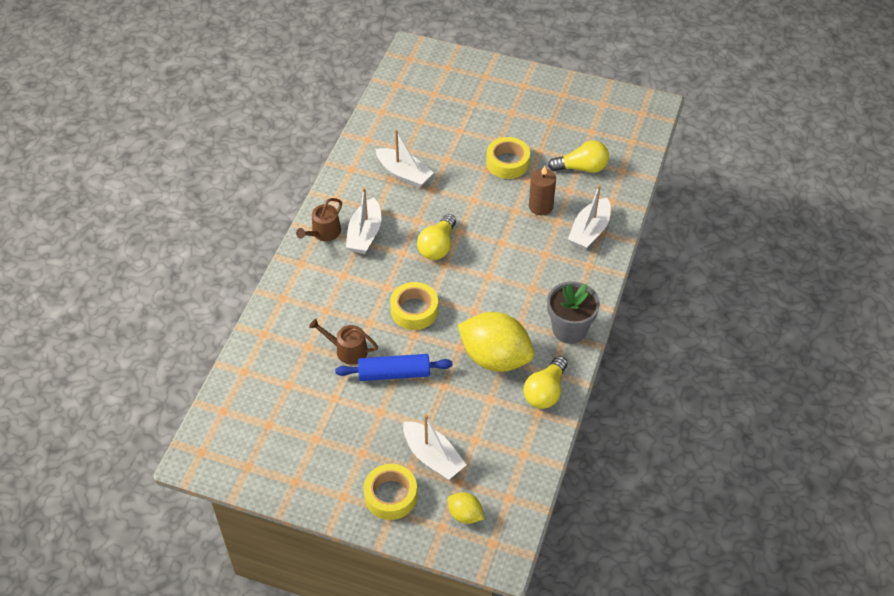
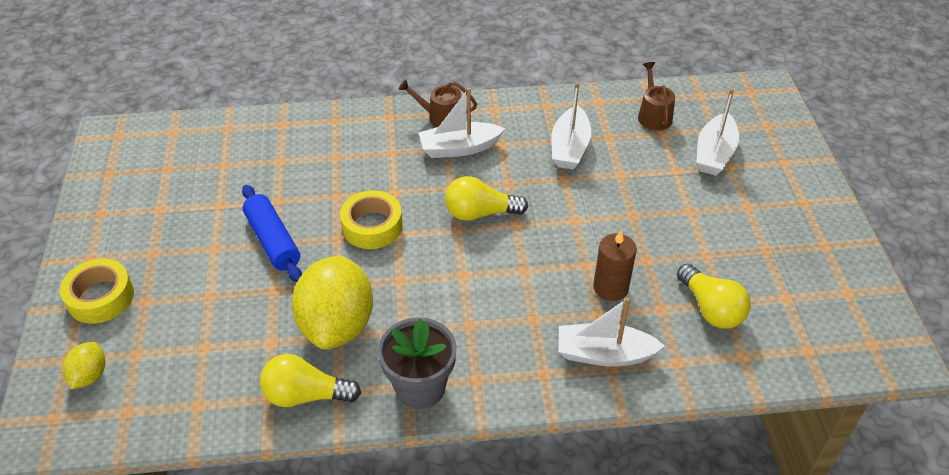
camera: 65 degrees right, 5 degrees down
brown watering can [309,319,378,365] -> brown watering can moved to [638,62,675,131]
white boat [403,414,466,480] -> white boat moved to [696,88,739,176]
yellow tape [486,137,530,179] -> none

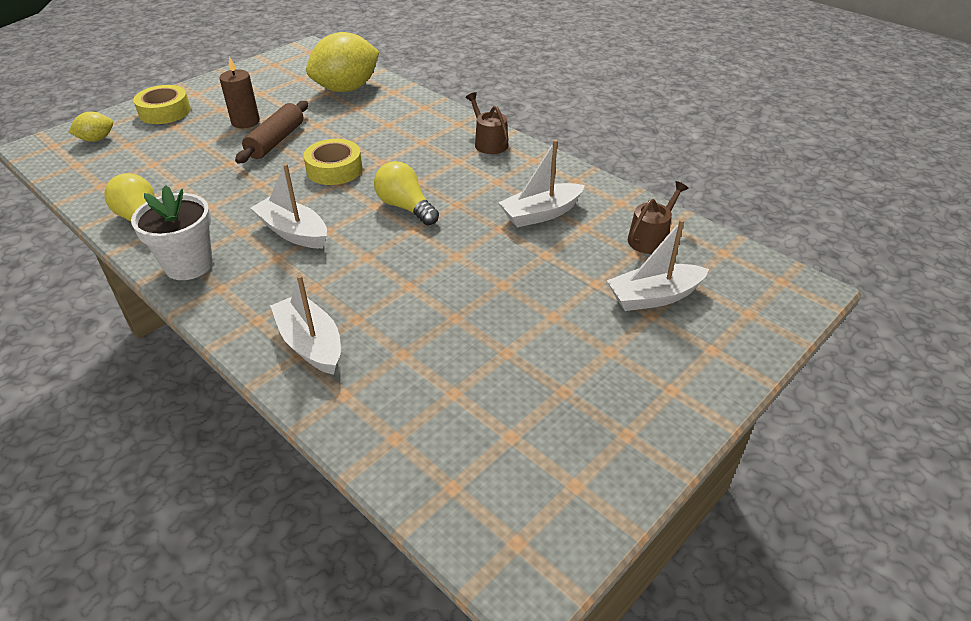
camera: 50 degrees right, 5 degrees down
blue rolling pin [242,185,302,283] -> brown rolling pin [235,101,308,164]
yellow lemon [292,256,373,350] -> yellow lemon moved to [306,32,379,92]
grey flower pot [378,317,457,409] -> white flower pot [131,185,213,280]
white boat [419,88,505,158] -> white boat moved to [251,163,327,248]
brown candle [593,230,637,301] -> brown candle moved to [219,56,260,128]
yellow light bulb [677,264,751,329] -> none

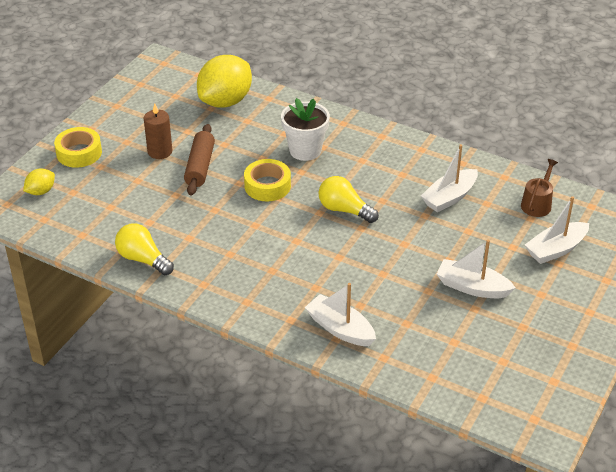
camera: 15 degrees left, 0 degrees up
white flower pot [131,185,213,280] -> white flower pot moved to [281,98,330,161]
white boat [251,163,327,248] -> white boat moved to [437,239,516,298]
brown watering can [465,92,509,154] -> none

